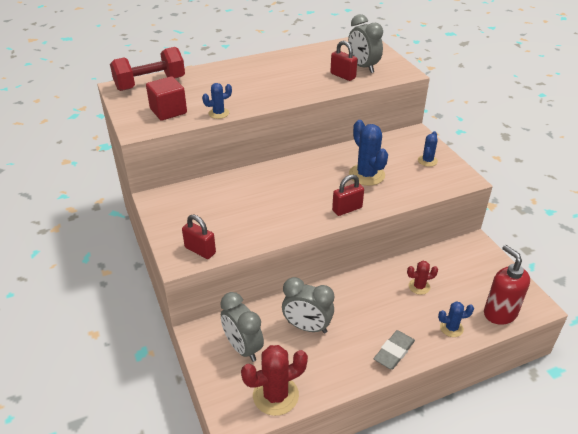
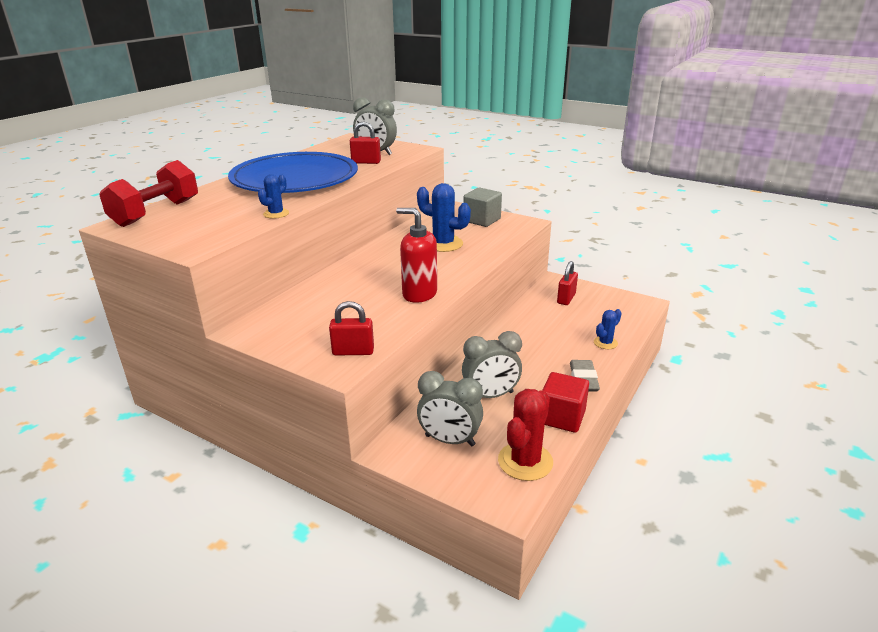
camera: 35 degrees left, 10 degrees down
red cube [146,76,187,121] -> red cube moved to [543,372,589,433]
red padlock [332,175,364,216] -> red padlock moved to [557,261,578,305]
red cactus [407,260,438,295] -> none
blue cactus [418,131,438,167] -> grey cube [464,188,502,227]
red soap dispenser [484,245,530,325] -> red soap dispenser moved to [396,208,437,303]
none -> blue plate [228,152,358,193]

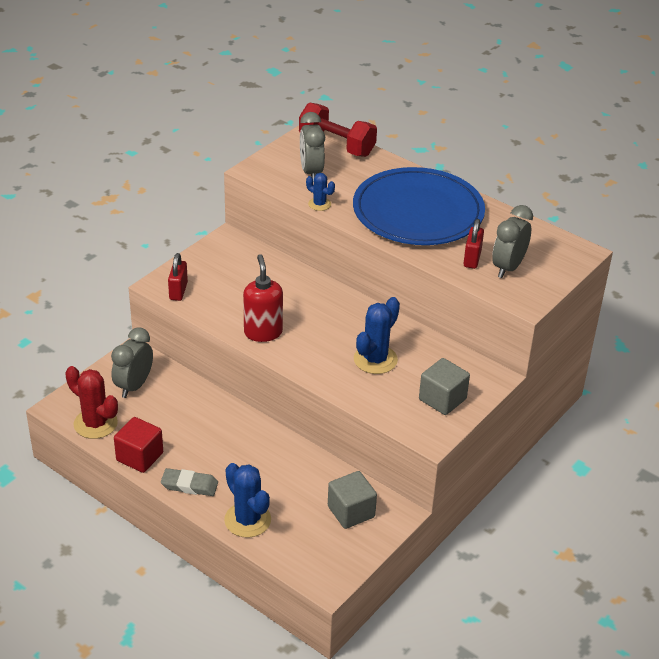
camera: 95 degrees right, 10 degrees up
red soap dispenser [396,208,437,303] -> red soap dispenser turned 45 degrees counterclockwise [243,254,283,342]
grey clock [462,331,522,398] -> grey clock moved to [300,112,325,182]
red padlock [557,261,578,305] -> grey cube [328,471,377,529]
blue cactus [594,309,621,349] -> blue cactus [224,463,271,538], size x1.79

